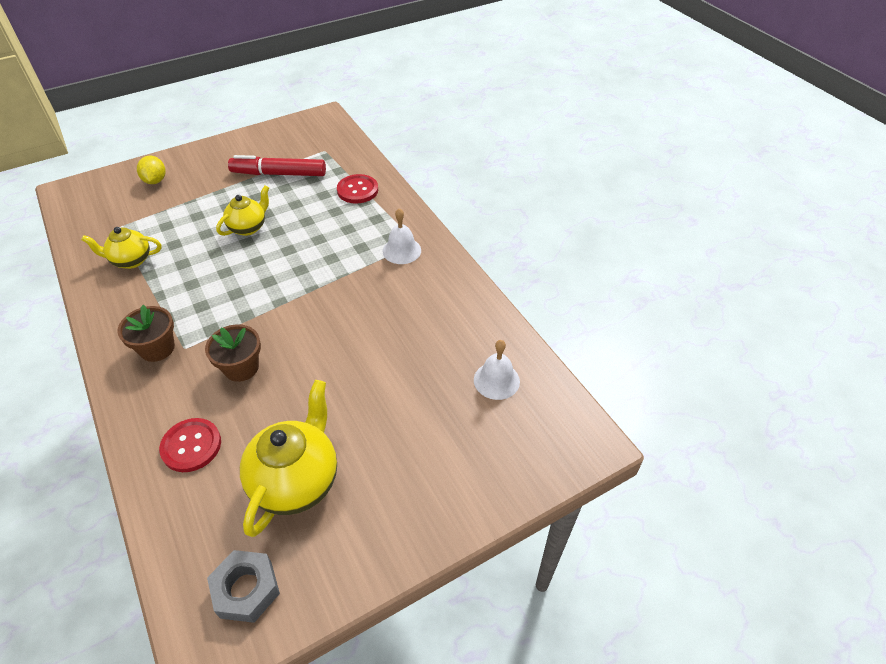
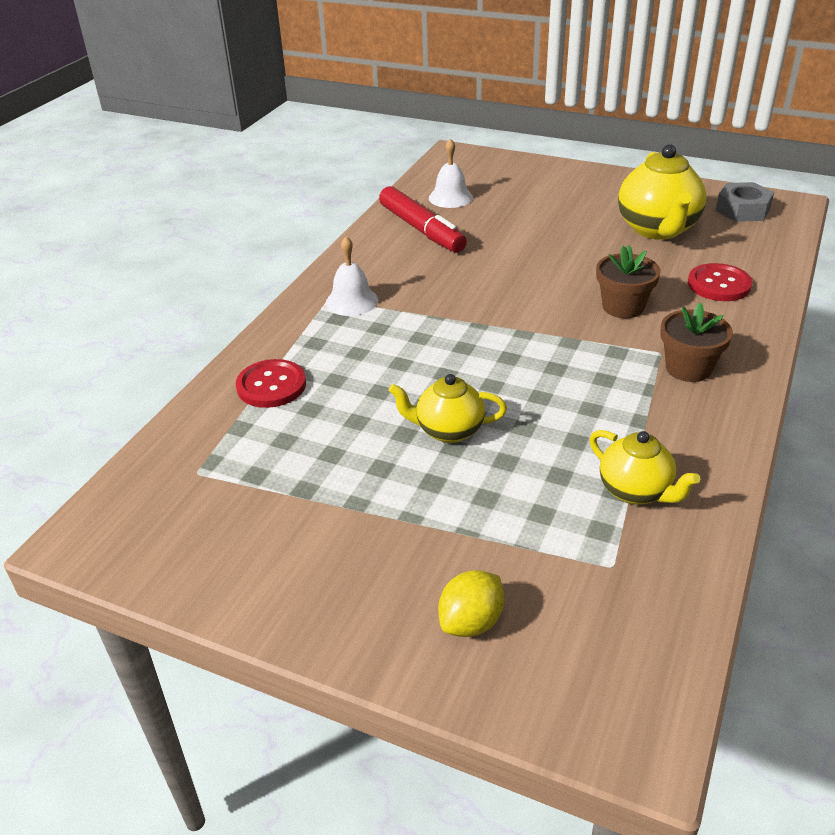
camera: 125 degrees left, 10 degrees down
red marker [228,155,326,176] -> red marker moved to [379,186,467,253]
yellow teapot [240,380,337,537] -> yellow teapot turned 75 degrees counterclockwise [618,144,707,240]

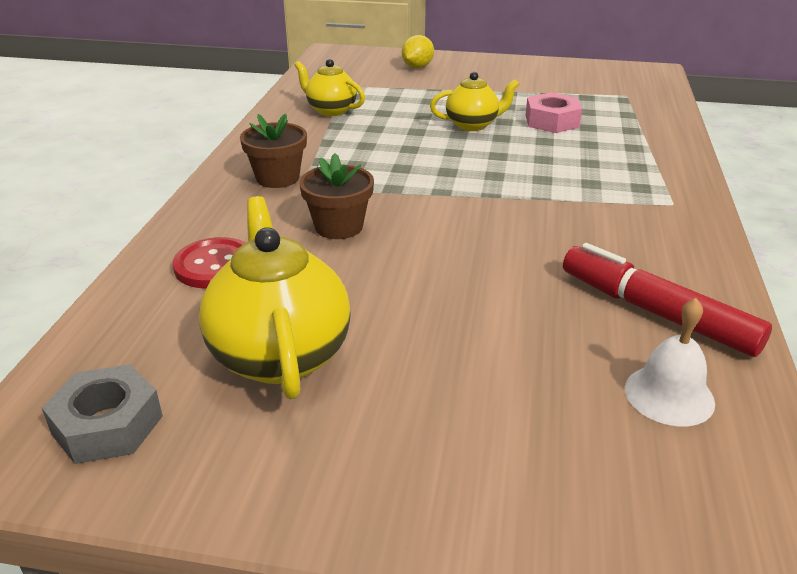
camera: 165 degrees right, 5 degrees down
red button [236,359,306,408] -> none
white bell [326,236,378,316] -> none
none -> pink nut [525,92,582,133]

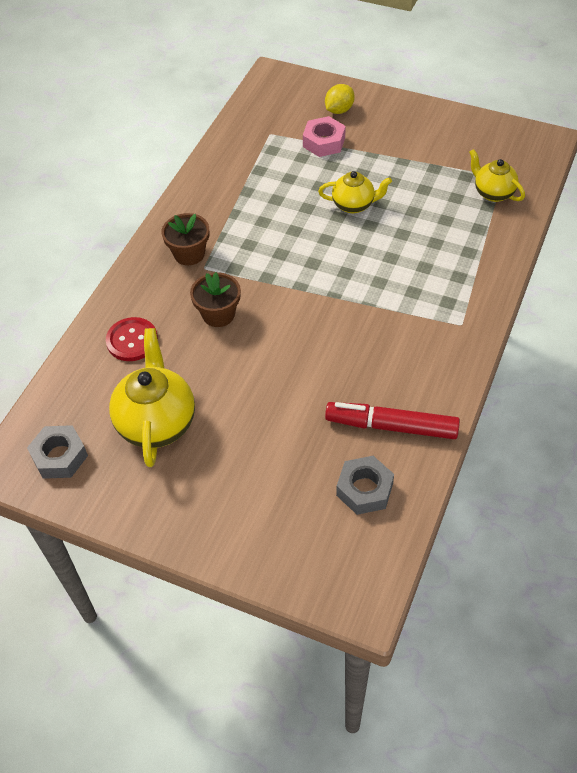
camera: 15 degrees right, 20 degrees up
yellow teapot [295,59,365,116] -> yellow teapot moved to [469,149,525,202]
pink nut [525,92,582,133] -> pink nut moved to [303,116,345,157]
red marker [563,243,772,357] -> red marker turned 45 degrees counterclockwise [325,402,460,439]
white bell [625,298,715,426] -> grey nut [336,456,394,515]

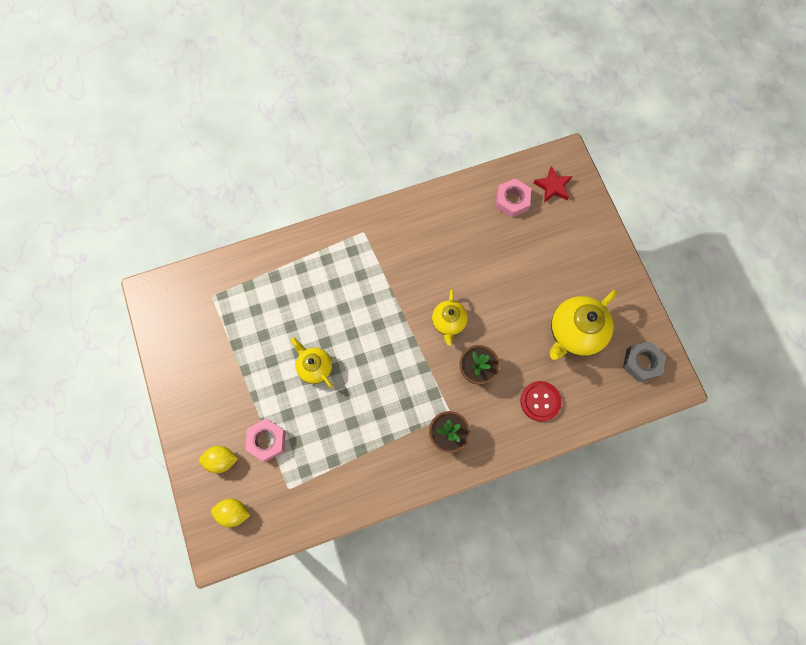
camera: 135 degrees left, 20 degrees up
red marker [325,402,460,439] -> none
grey nut [336,456,394,515] -> pink nut [496,178,531,218]
yellow teapot [469,149,525,202] -> yellow teapot moved to [432,289,468,346]
none -> yellow lemon [211,499,250,527]
none -> red star [533,166,572,202]

